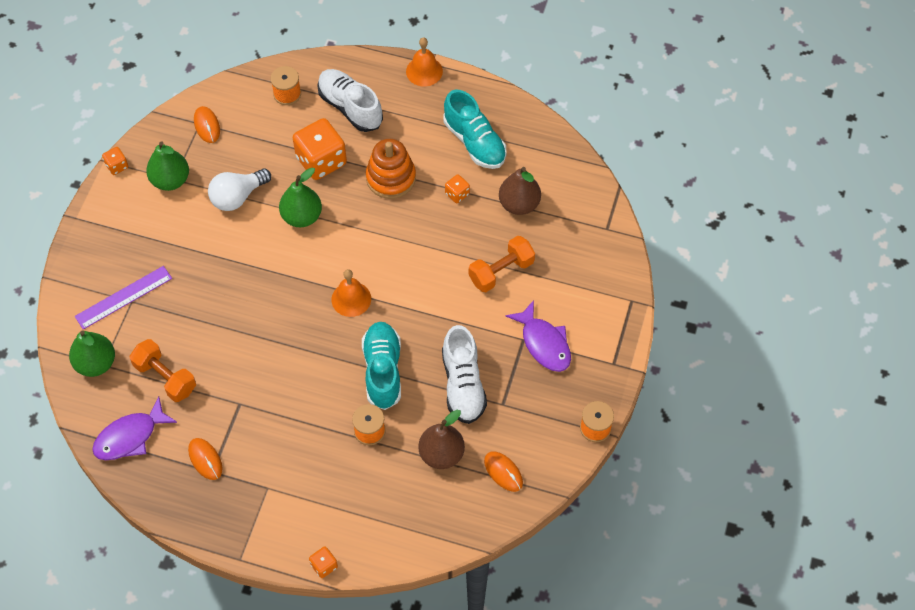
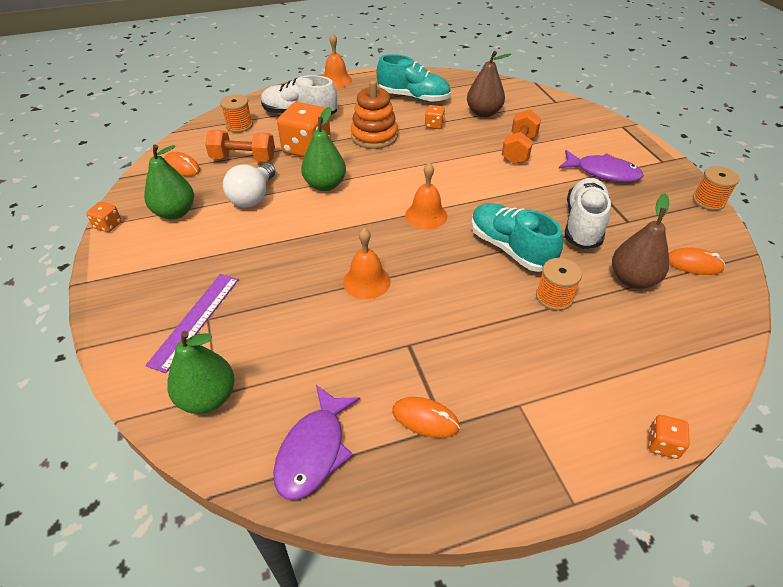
camera: 35 degrees left, 15 degrees down
orange dumbbell [130,339,196,402] -> orange dumbbell moved to [205,130,275,162]
white shoe [442,325,487,424] -> white shoe turned 120 degrees counterclockwise [565,178,611,249]
none -> orange bell [343,228,390,299]

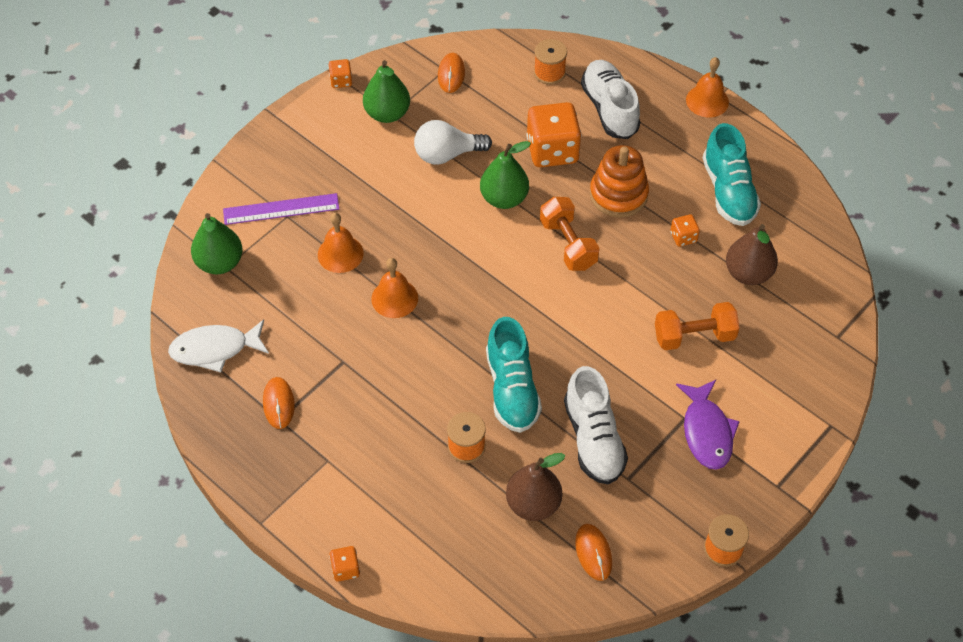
camera: 60 degrees right, 10 degrees up
orange dumbbell [205,130,275,162] -> orange dumbbell moved to [540,197,599,271]
purple fish [273,385,360,500] -> white fish [168,320,269,372]
orange bell [405,162,447,230] -> orange bell moved to [318,212,364,273]
turquoise shoe [471,203,563,272] -> turquoise shoe turned 150 degrees clockwise [486,317,542,433]
white shoe [565,178,611,249] -> white shoe turned 90 degrees clockwise [564,366,628,485]

